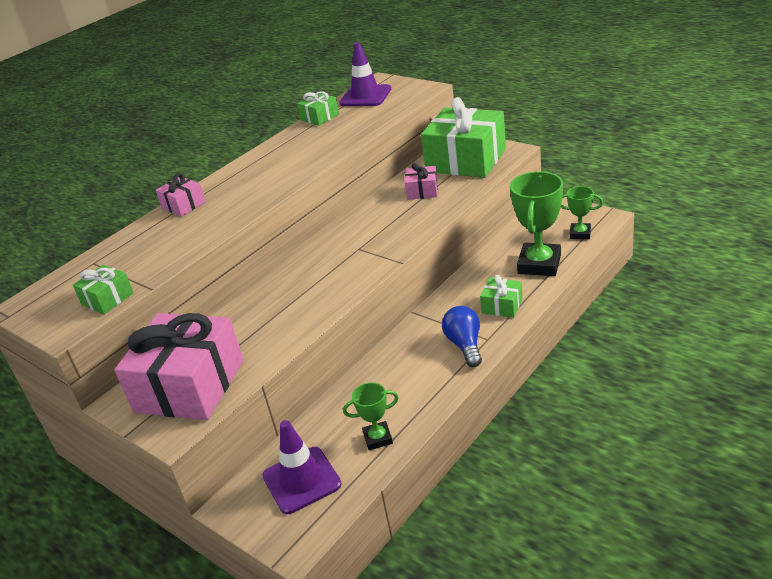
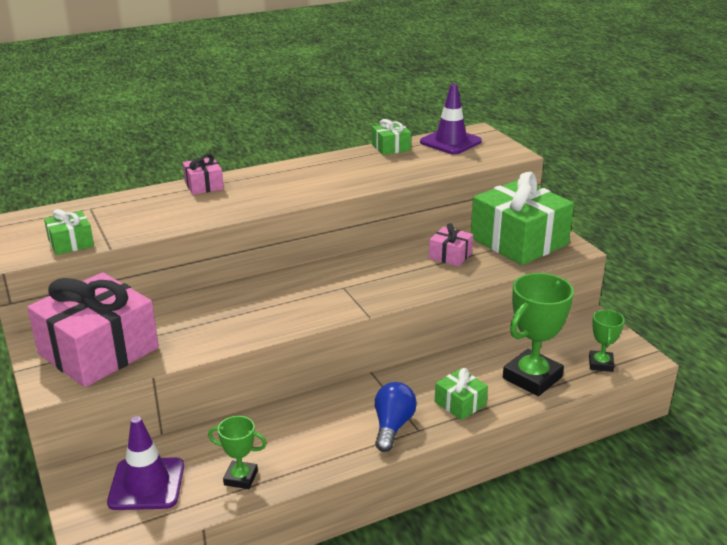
camera: 20 degrees right, 5 degrees down
green trophy [561,186,603,239] -> green trophy turned 60 degrees clockwise [589,310,625,372]

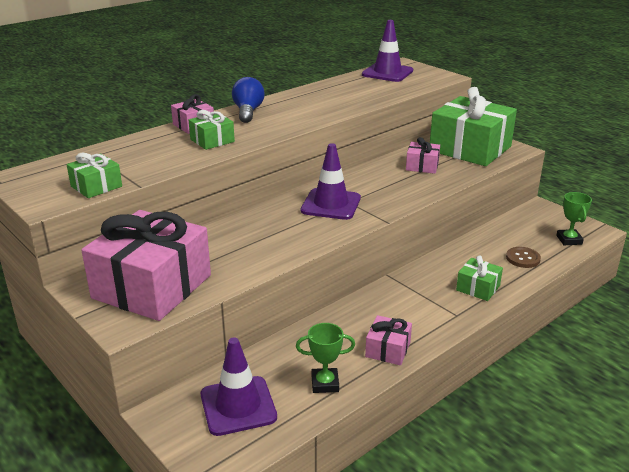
camera: 15 degrees left, 0 degrees up
green gift [372,119,411,155] -> green gift moved to [189,110,235,150]
blue light bulb [375,382,417,452] -> blue light bulb moved to [232,77,264,123]
green trophy [503,273,574,396] -> brown button [506,247,541,268]
none -> purple traffic cone [301,143,361,220]
none -> pink gift [365,315,412,365]

